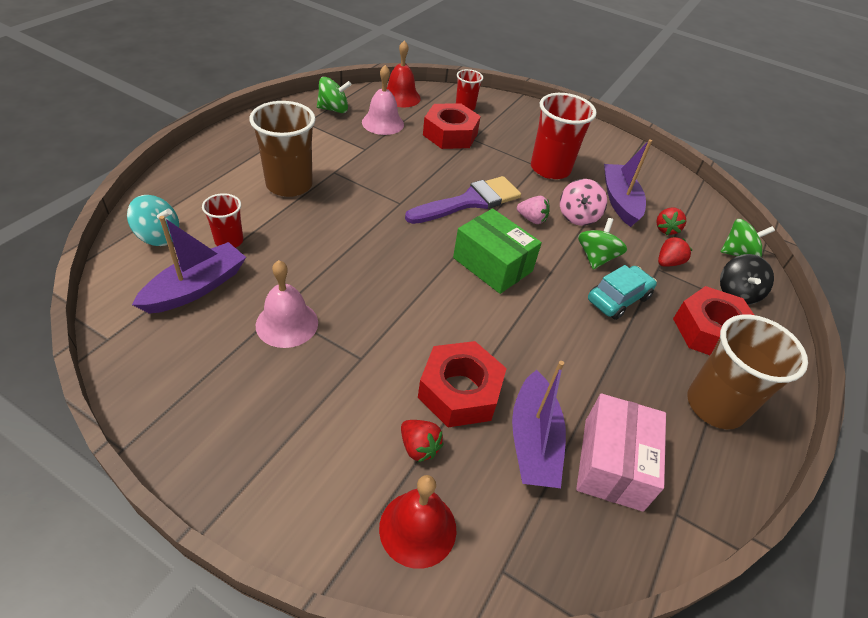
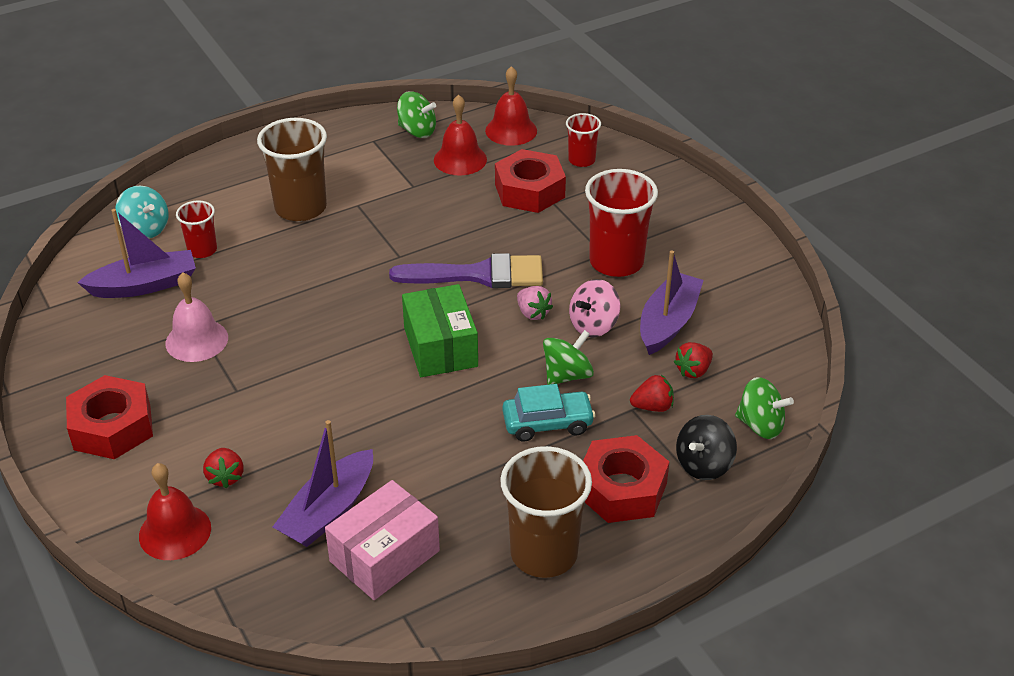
camera: 35 degrees right, 5 degrees down
pink bell [362,65,404,135] -> red bell [434,94,487,175]
red nut [418,341,507,427] -> red nut moved to [66,375,153,459]

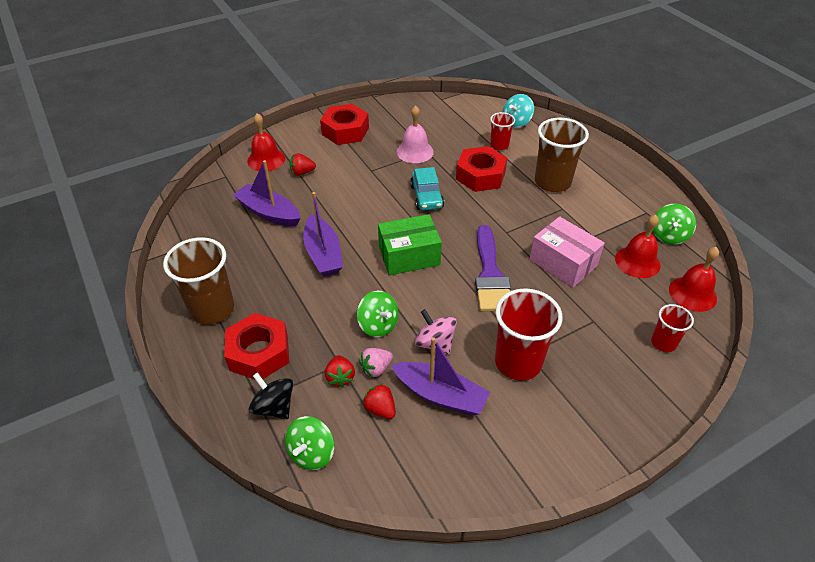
camera: 90 degrees right, 5 degrees up
purple boat [77,209,196,298] -> purple boat moved to [303,192,343,276]
pink box [325,480,440,600] -> pink box moved to [529,216,605,287]
red nut [495,149,566,213] -> red nut moved to [456,146,507,192]
turquoise car [502,384,595,441] -> turquoise car moved to [410,167,444,210]
pink strawberry [517,286,553,320] -> pink strawberry moved to [359,348,393,377]

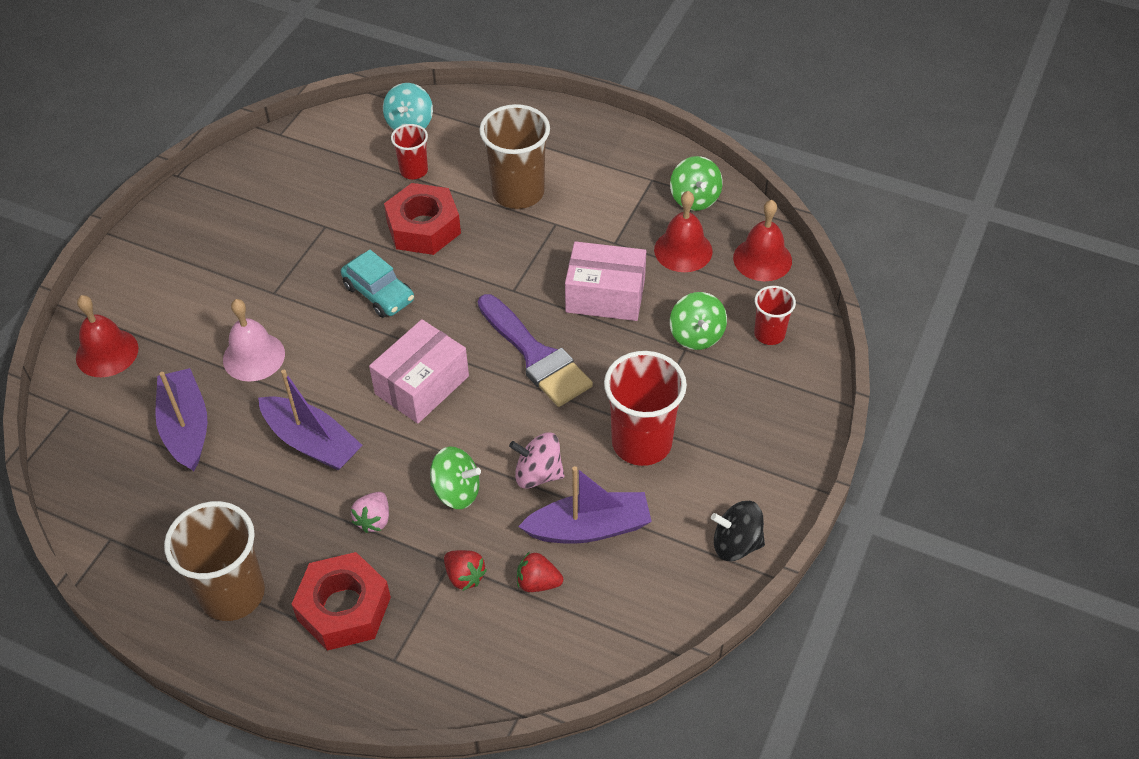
camera: 35 degrees left, 5 degrees up
purple boat [233,160,301,226] -> purple boat turned 75 degrees clockwise [155,368,207,471]
black spinning top [249,372,293,419] -> black spinning top moved to [711,501,765,561]
green spinning top [285,416,334,470] -> green spinning top moved to [670,292,727,350]
red strawberry [290,153,316,176] -> none
red nut [320,104,369,145] -> none
pink strawberry [359,348,393,377] -> pink strawberry moved to [351,492,389,533]
green box [378,214,442,275] -> pink box [369,319,469,424]
pink bell [396,105,434,163] -> pink bell moved to [223,299,285,382]

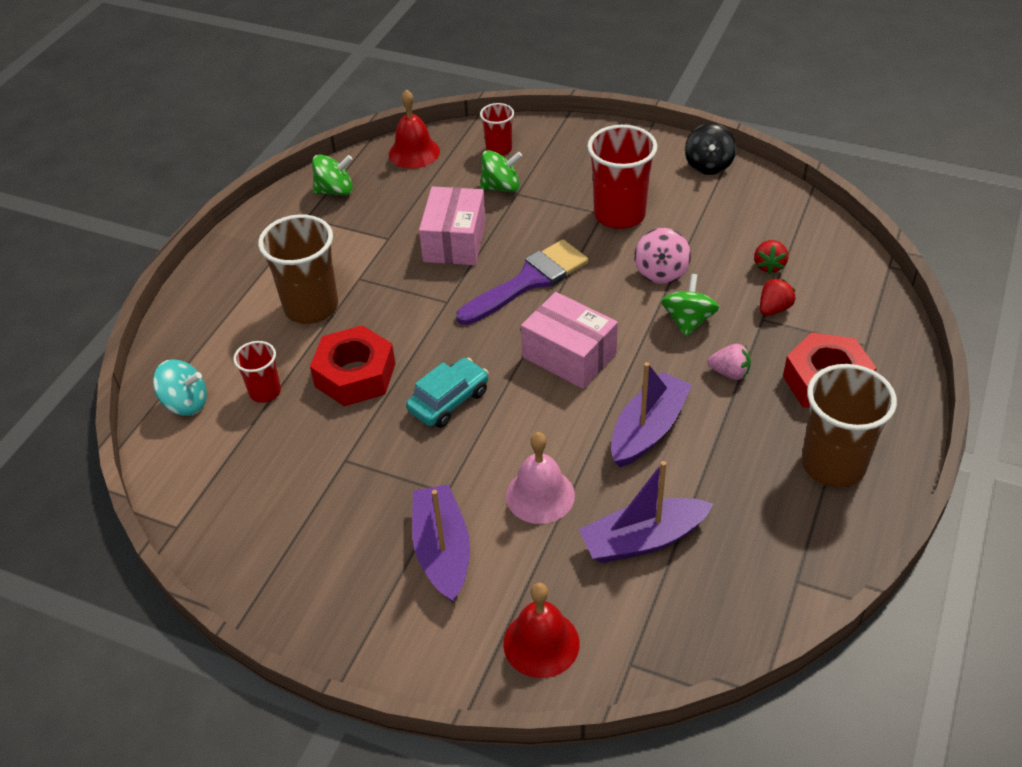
camera: 90 degrees left, 5 degrees down
purple boat [518,466,652,544] -> purple boat moved to [412,484,470,603]
red bell [654,191,713,272] -> none

